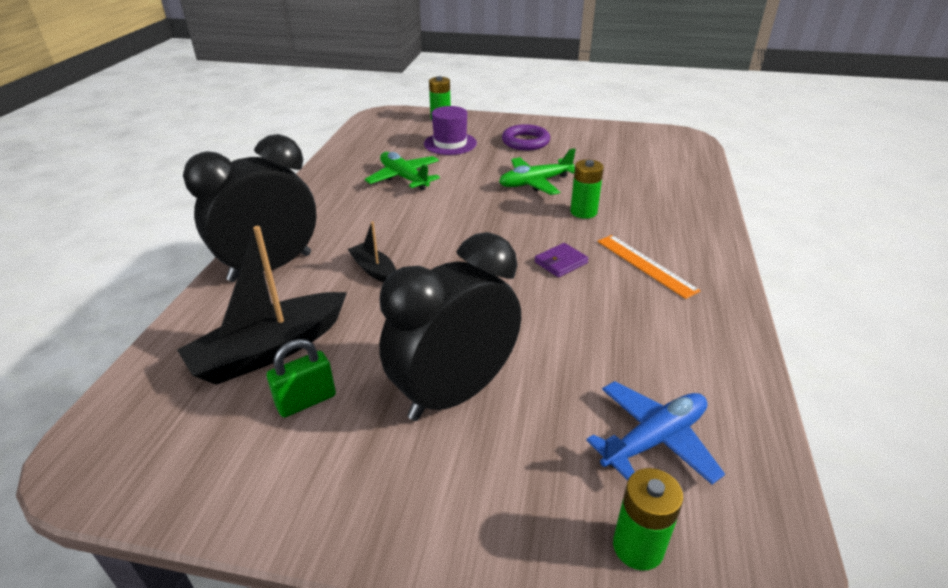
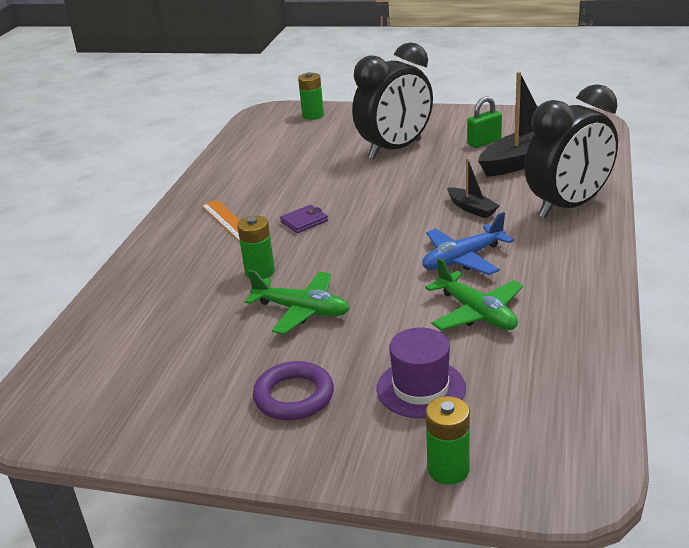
camera: 175 degrees left, 5 degrees down
green plane [499,148,576,195] -> green plane turned 45 degrees clockwise [245,270,349,334]
blue plane [586,381,725,484] -> blue plane moved to [422,212,514,275]

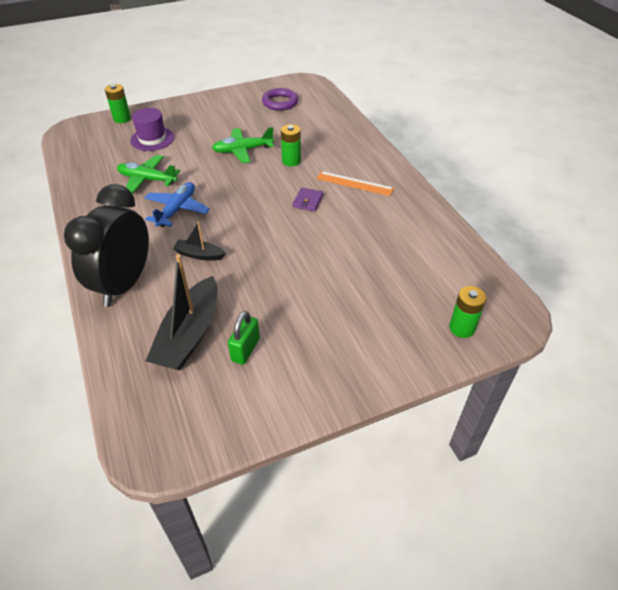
camera: 140 degrees right, 15 degrees up
purple ring [253,361,334,420] -> purple ring moved to [262,88,298,111]
black clock [352,42,433,159] -> none

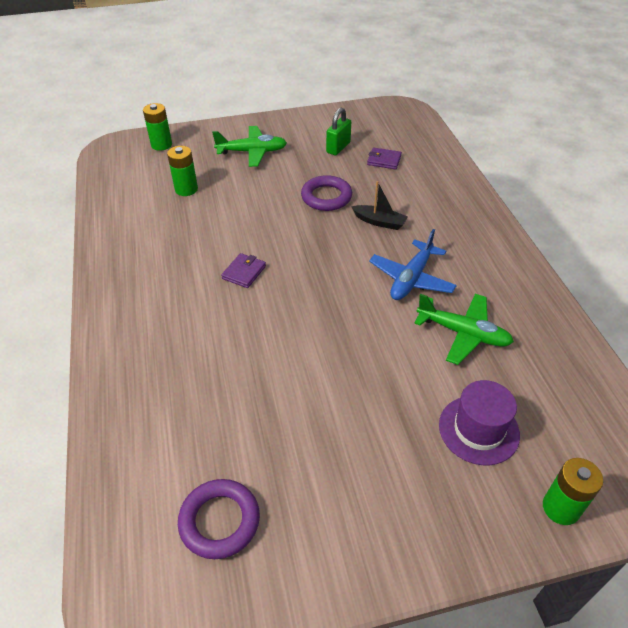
camera: 170 degrees left, 0 degrees up
black clock [64,184,149,307] -> none
black boat [146,254,217,370] -> purple wallet [367,148,402,169]
green plane [212,127,274,163] -> green plane moved to [212,126,287,167]
green battery [281,124,301,166] -> green battery moved to [167,146,198,196]
orange ruler [317,171,394,196] -> none
none -> purple ring [301,175,352,211]

